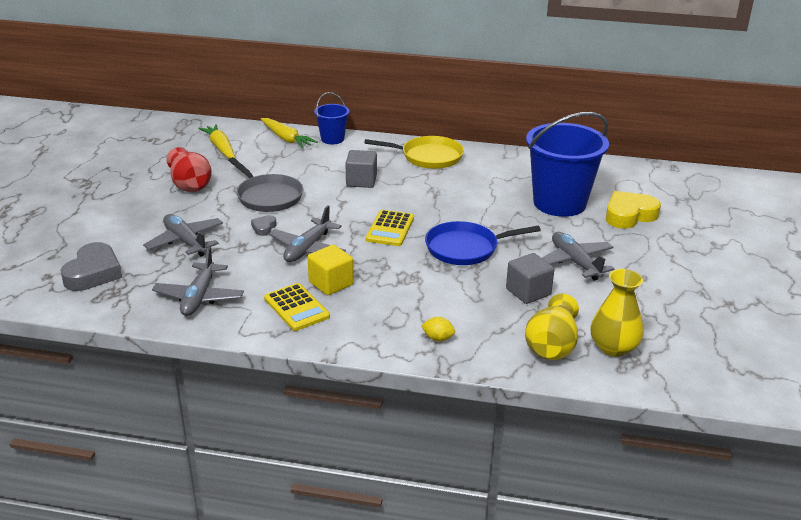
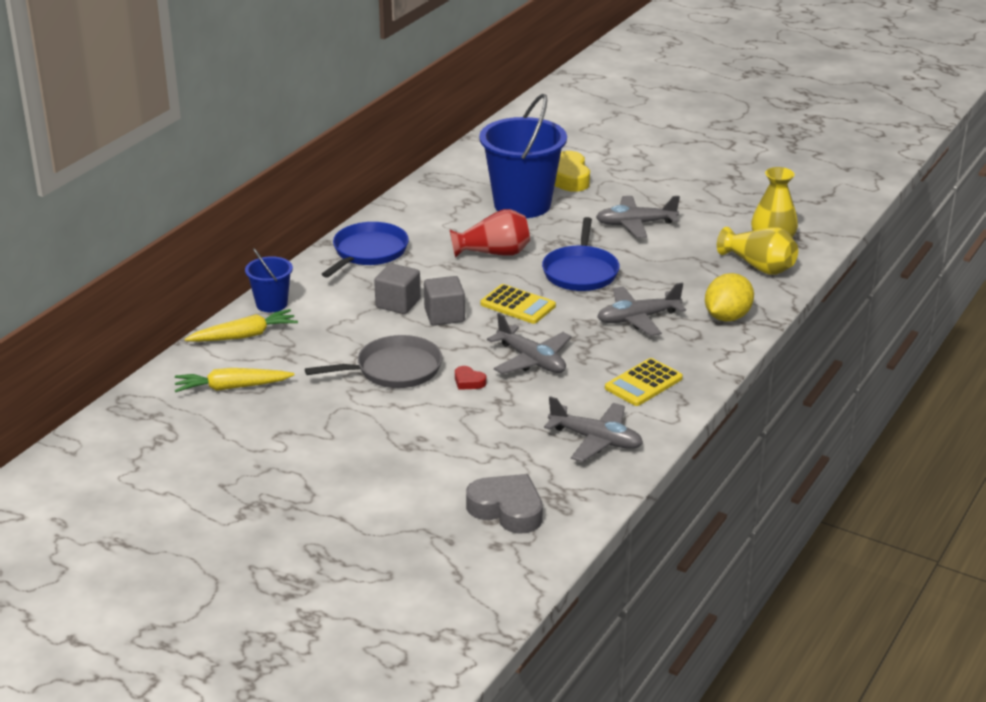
camera: 70 degrees left, 0 degrees up
grey plane [143,214,223,257] -> grey plane moved to [597,282,686,336]
red vase [166,147,212,192] -> red vase moved to [449,209,530,258]
grey heart [251,215,277,236] -> red heart [455,366,486,390]
yellow calculator [264,283,330,331] -> yellow calculator turned 150 degrees clockwise [605,358,683,406]
yellow cube [308,245,354,295] -> none
yellow pan [364,136,464,169] -> blue pan [322,222,409,278]
yellow lemon [421,317,455,341] -> yellow lemon [705,273,754,321], size x1.98
grey cube [506,253,554,304] -> grey cube moved to [424,276,465,325]

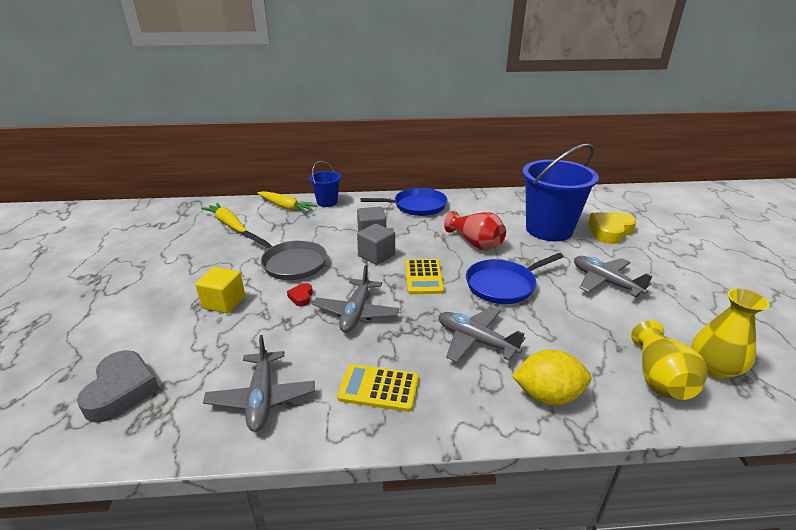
camera: 55 degrees right, 0 degrees up
none -> yellow cube [195,267,245,314]

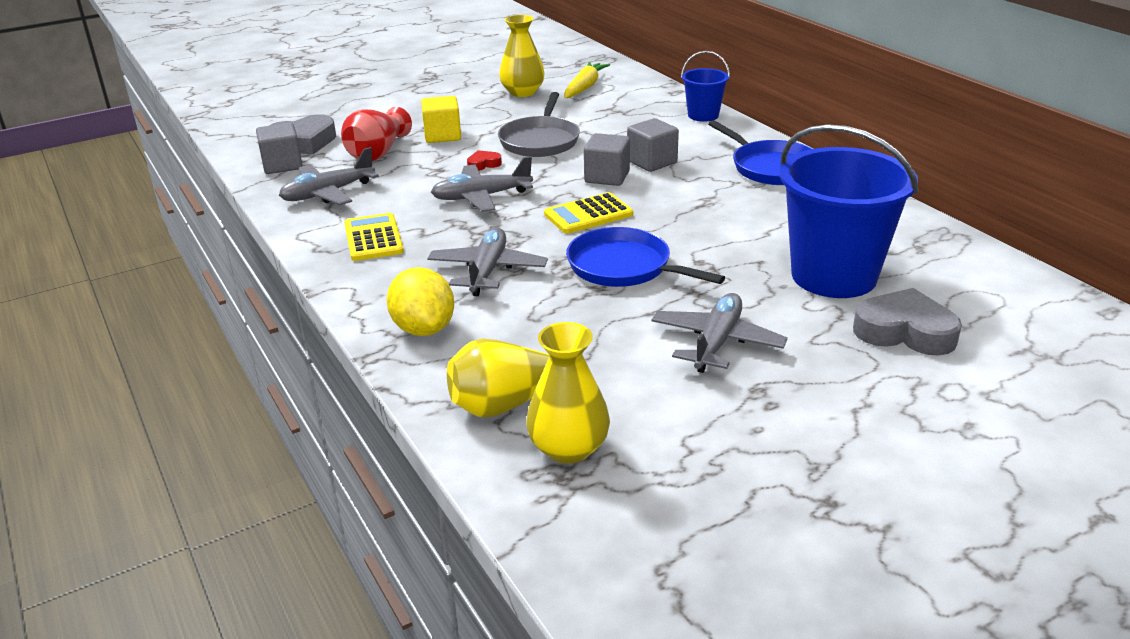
camera: 65 degrees right, 0 degrees up
yellow carrot [257,191,318,213] -> none
red vase [444,211,506,250] -> red vase moved to [341,107,412,161]
yellow heart [588,212,636,244] -> grey heart [853,288,962,356]
none -> grey cube [256,123,303,174]
none -> yellow vase [499,15,545,97]

